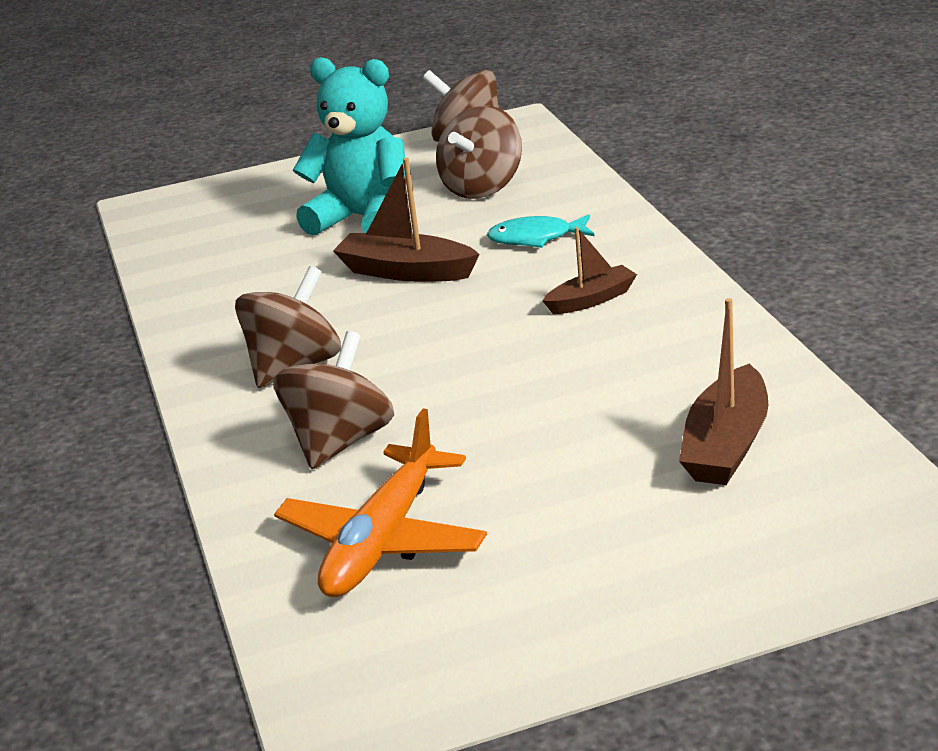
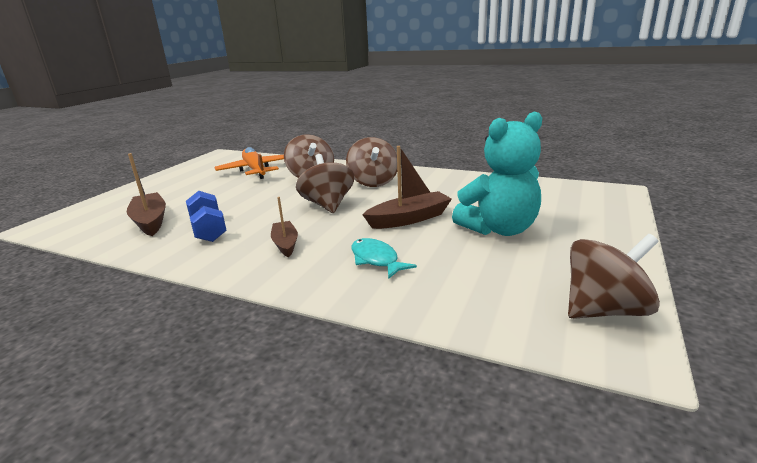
camera: 130 degrees right, 5 degrees down
brown spinning top [436,106,522,199] -> brown spinning top moved to [296,154,354,213]
turquoise fish [487,214,594,248] -> turquoise fish turned 75 degrees counterclockwise [351,238,417,279]
brown boat [543,227,637,314] -> brown boat turned 150 degrees clockwise [271,197,298,257]
none -> blue dumbbell [186,191,227,242]

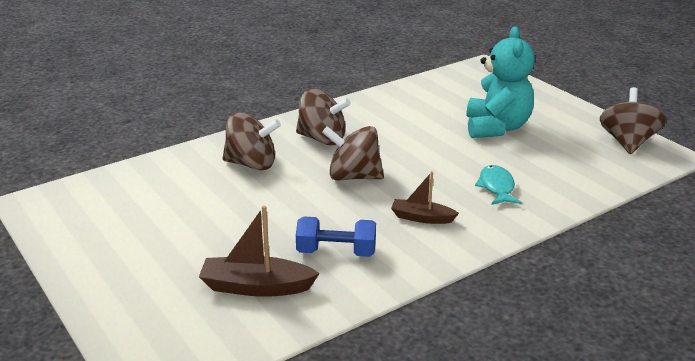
camera: 60 degrees left, 5 degrees up
orange plane [214,147,284,179] -> none
turquoise fish [351,238,417,279] -> turquoise fish turned 90 degrees clockwise [475,165,522,205]
brown boat [362,146,452,229] -> none

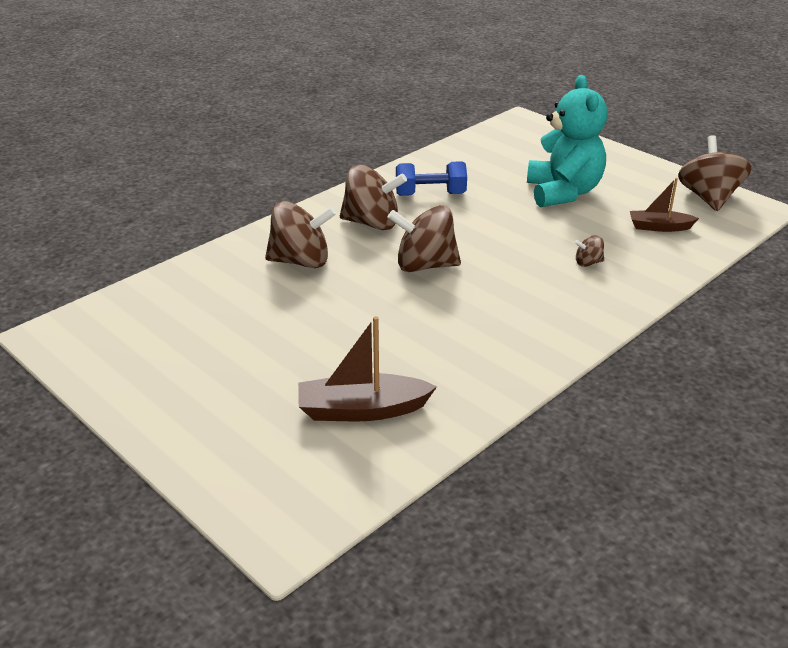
camera: 10 degrees left, 5 degrees up
blue dumbbell [296,217,376,257] -> blue dumbbell moved to [396,161,467,196]
brown boat [391,171,459,224] -> brown boat moved to [630,178,699,232]
turquoise fish [475,165,522,205] -> brown spinning top [574,235,604,267]

